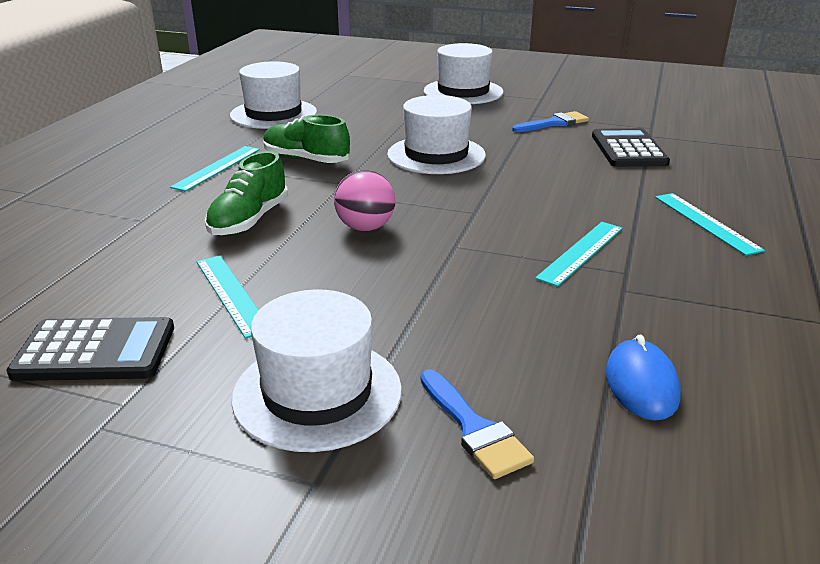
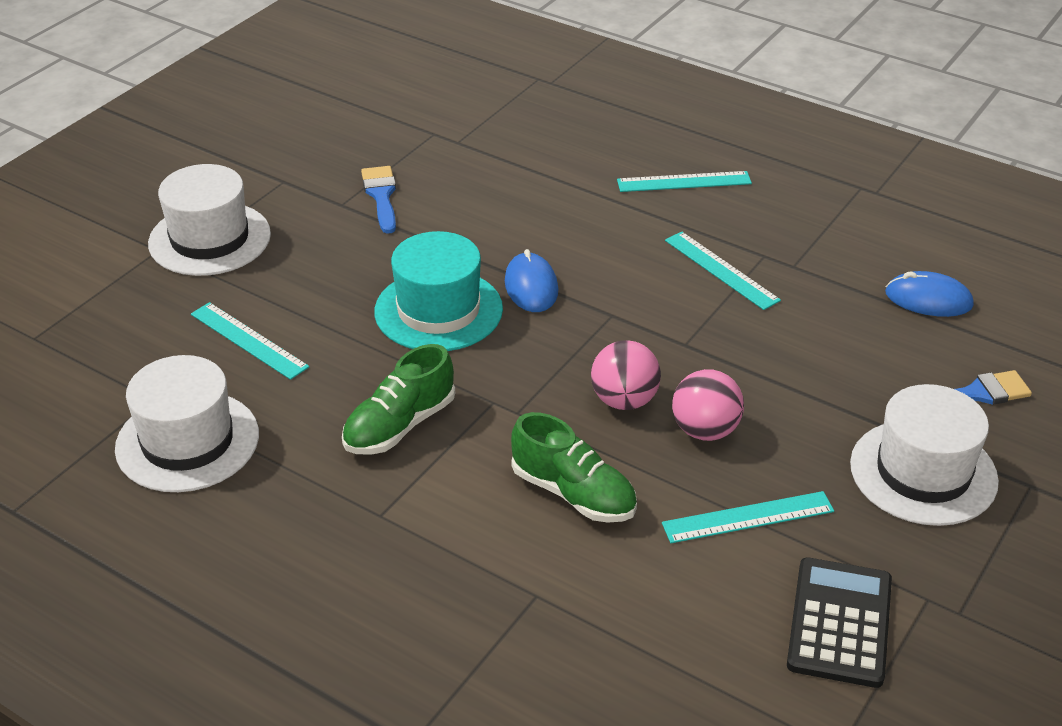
camera: 75 degrees left, 10 degrees up
turquoise ruler [170,146,260,192] -> turquoise ruler moved to [191,302,309,380]
white hat [387,95,486,174] -> turquoise hat [374,231,503,351]
black calculator [592,128,670,167] -> none
none -> blue mouse [505,249,558,312]
none -> pink ball [672,369,744,441]

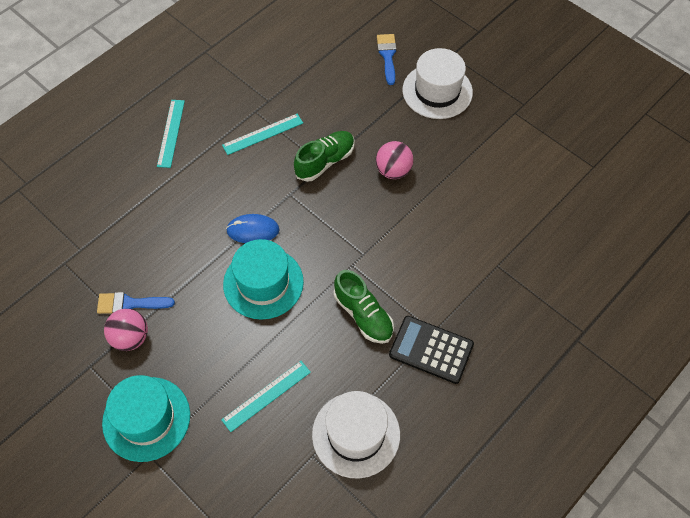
camera: 80 degrees left, 20 degrees up
white hat [148,164,271,276] -> turquoise hat [102,375,190,462]
green shoe [511,412,637,523] -> green shoe moved to [294,131,355,182]
pink ball [591,340,661,410] -> pink ball moved to [104,309,148,351]
turquoise ruler [662,491,834,543] -> none
black calculator [787,557,892,688] -> black calculator moved to [389,316,474,384]
blue mouse [885,271,974,317] -> none

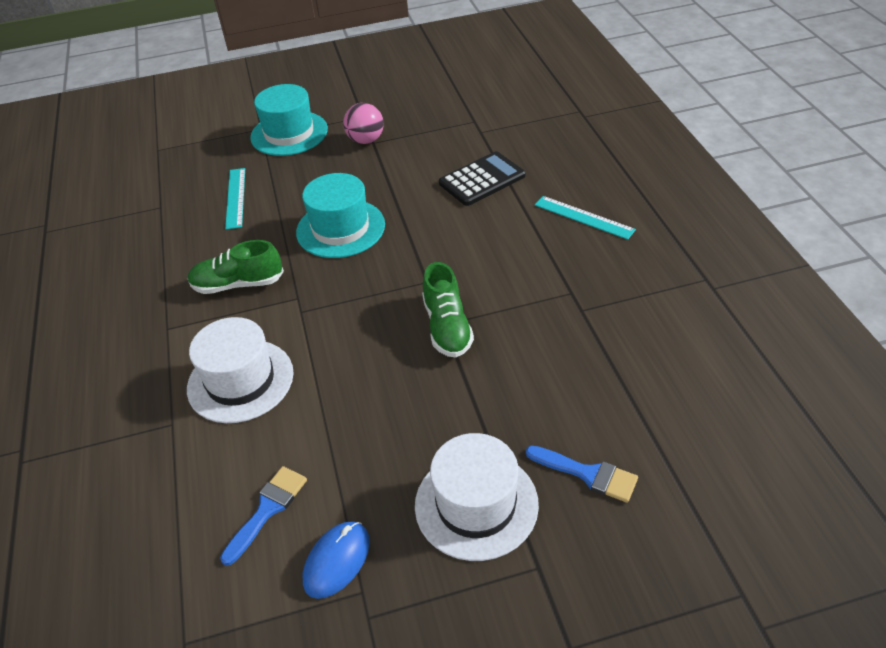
camera: 125 degrees right, 15 degrees down
blue brush [97,292,175,314] -> blue brush moved to [220,466,307,566]
turquoise ruler [222,114,303,155] -> none
blue mouse [226,214,280,243] -> blue mouse moved to [303,521,370,599]
white hat [312,391,400,478] -> white hat moved to [187,317,294,423]
pink ball [376,141,414,179] -> none
black calculator [389,316,474,384] -> black calculator moved to [439,151,526,206]

